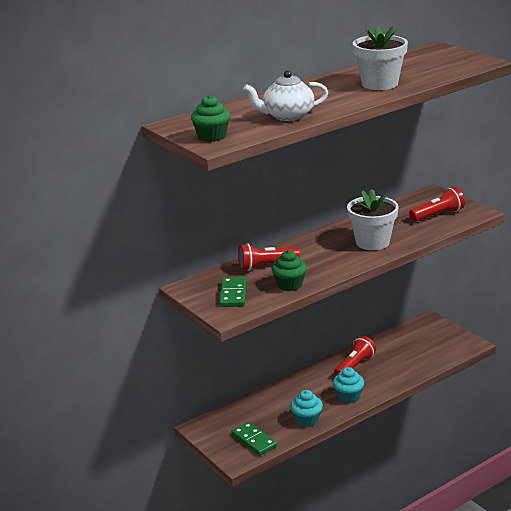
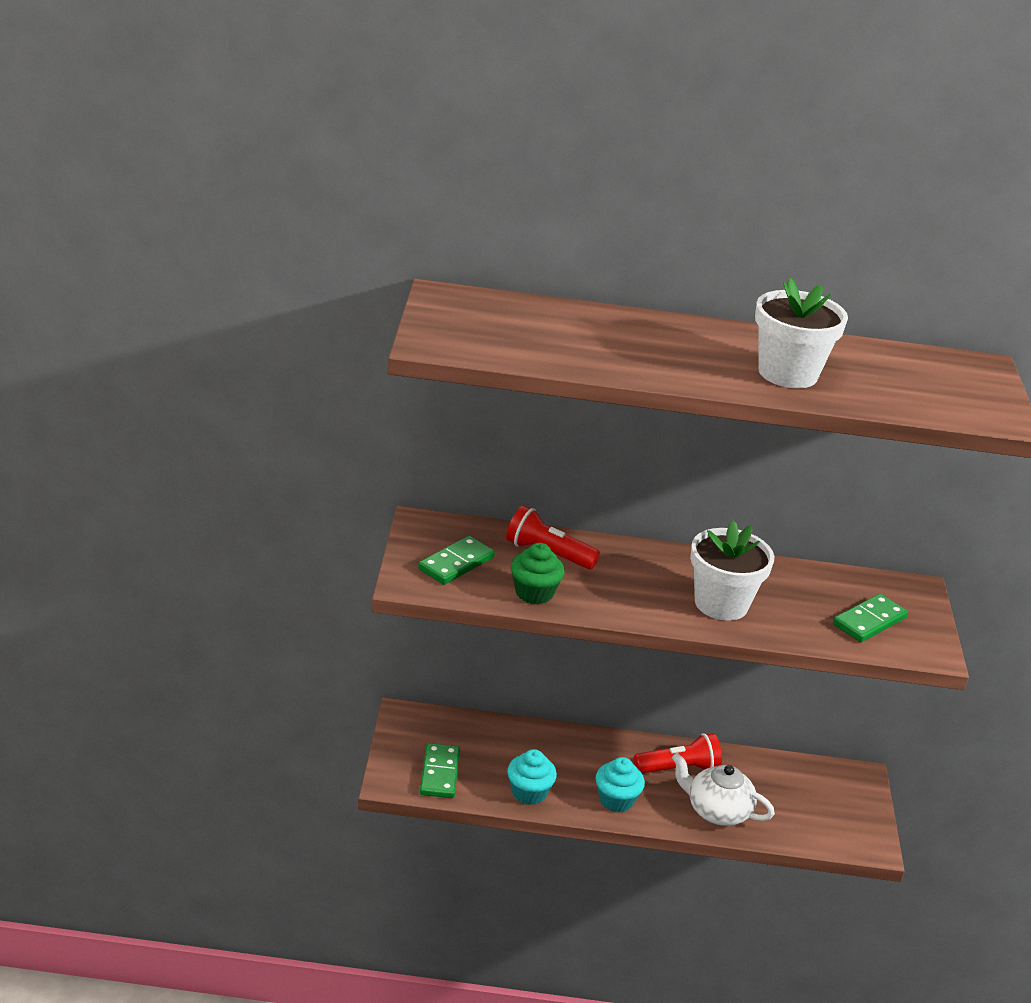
camera: 35 degrees right, 5 degrees up
green cupcake [191,95,230,142] -> none
white teapot [243,70,328,121] -> white teapot moved to [672,753,775,826]
red flashlight [409,187,465,222] -> green domino [833,594,908,642]

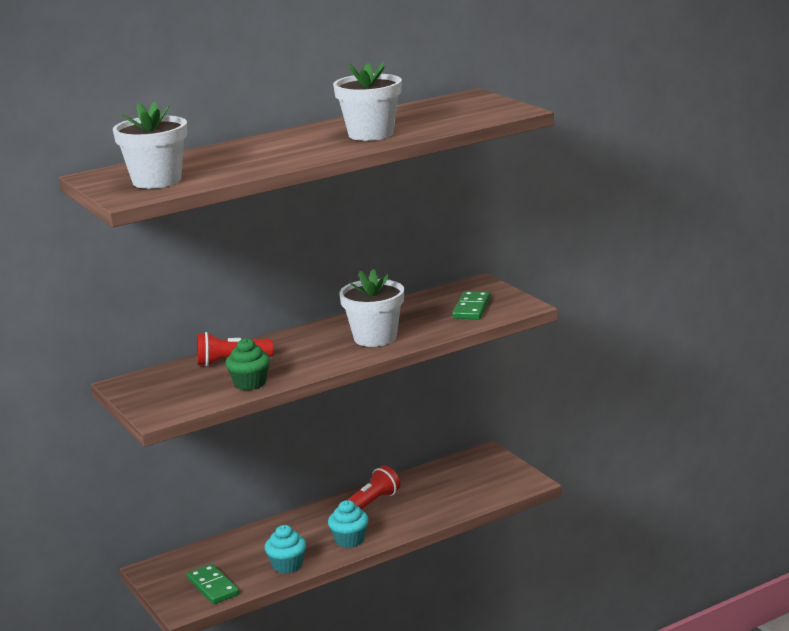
camera: 30 degrees left, 10 degrees down
green domino [418,536,495,585] -> none
white teapot [672,753,775,826] -> none
none -> white flower pot [113,102,187,189]

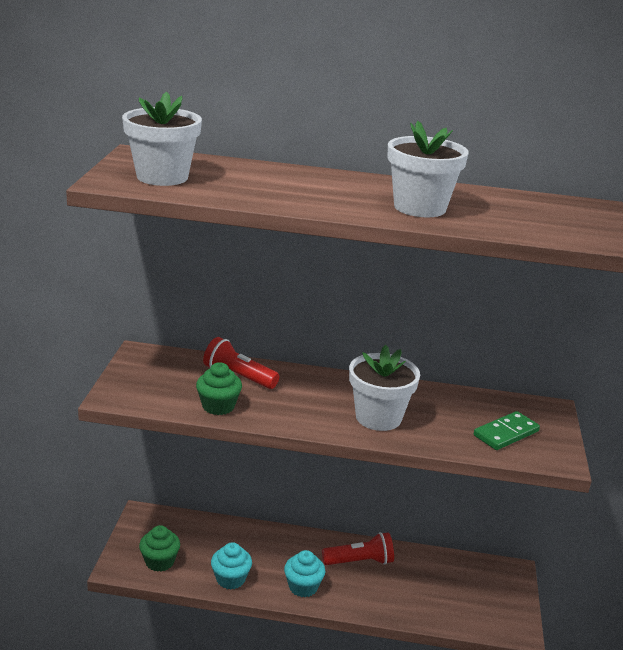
camera: 35 degrees right, 5 degrees up
green domino [187,564,239,604] -> green cupcake [139,525,180,572]

